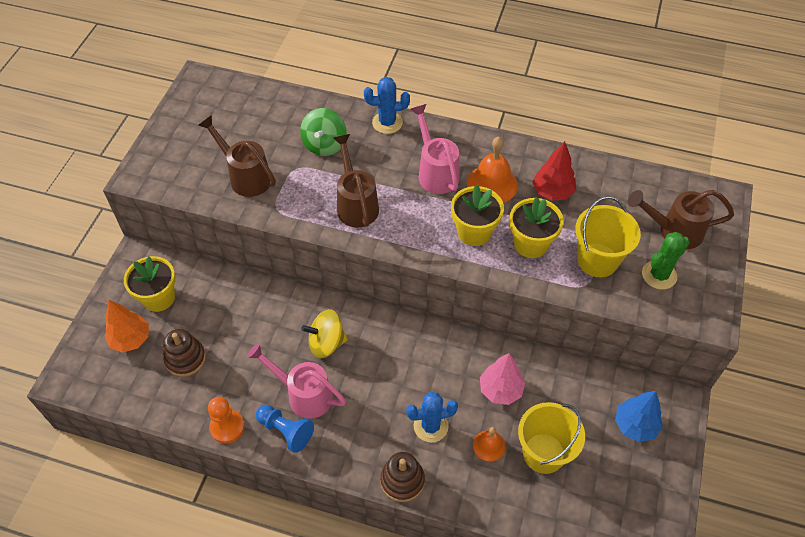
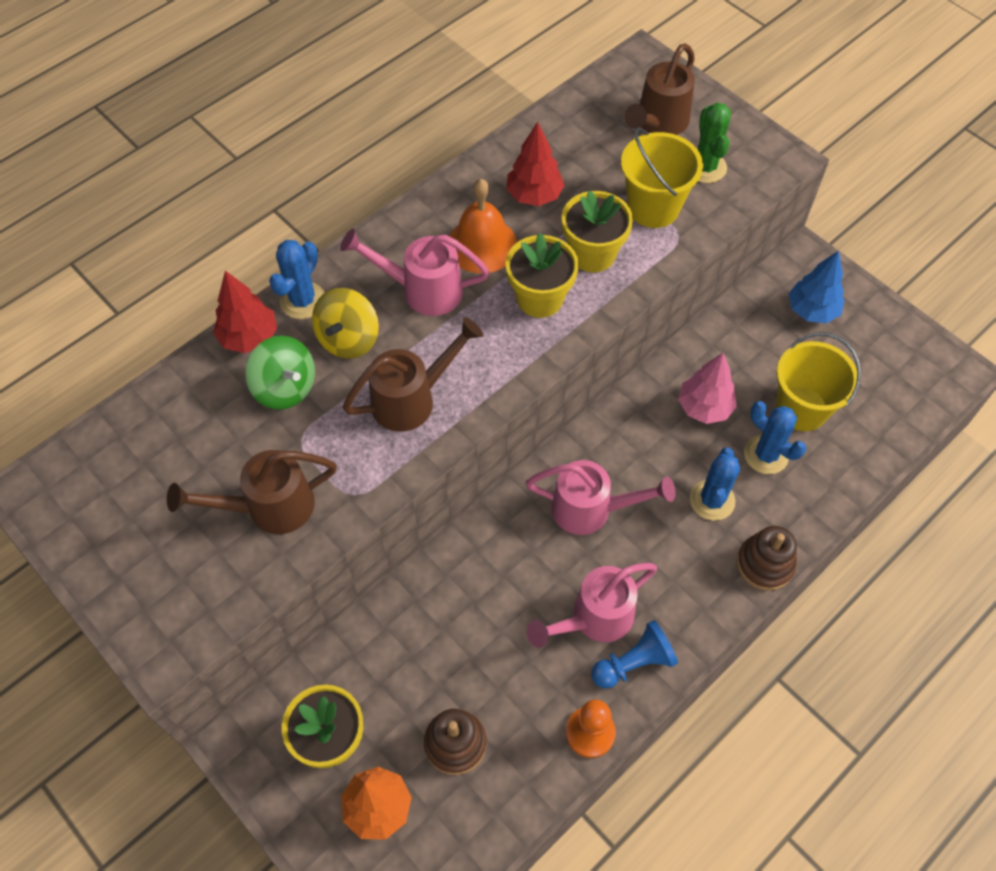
camera: 60 degrees left, 5 degrees up
yellow spinning top [301,309,348,359] -> yellow spinning top moved to [312,288,379,359]
brown watering can [333,134,379,227] -> brown watering can turned 135 degrees clockwise [343,317,483,432]
orange bell [473,427,506,461] -> blue cactus [744,401,806,474]
none -> red tree [213,271,277,353]
none -> pink watering can [526,460,676,535]

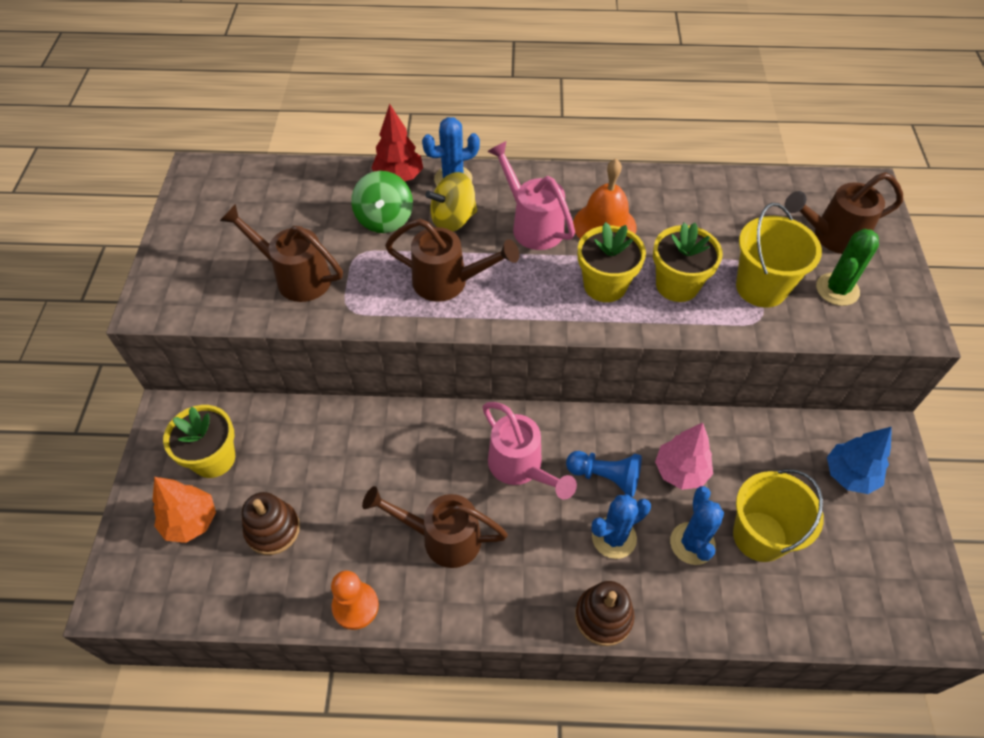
camera: 45 degrees right, 5 degrees down
red tree [506,122,565,206] -> none
pink watering can [527,563,657,648] -> brown watering can [362,486,508,568]
blue pawn [591,620,678,689] -> blue pawn moved to [566,451,642,497]

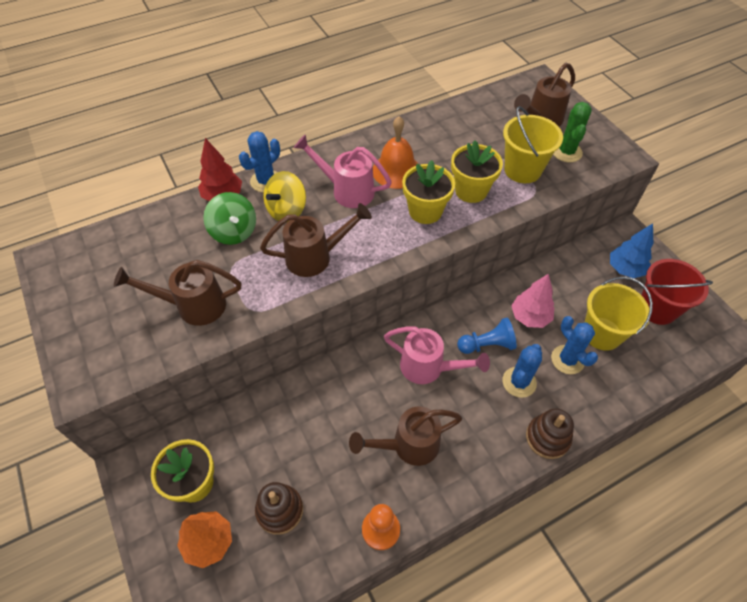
camera: 30 degrees left, 0 degrees up
none -> red bucket [641,259,713,325]

